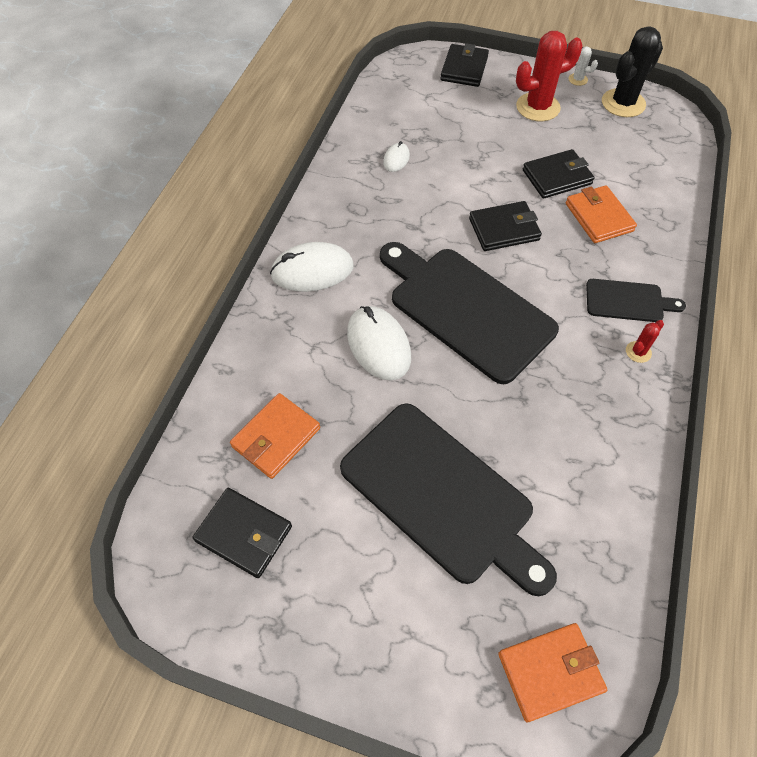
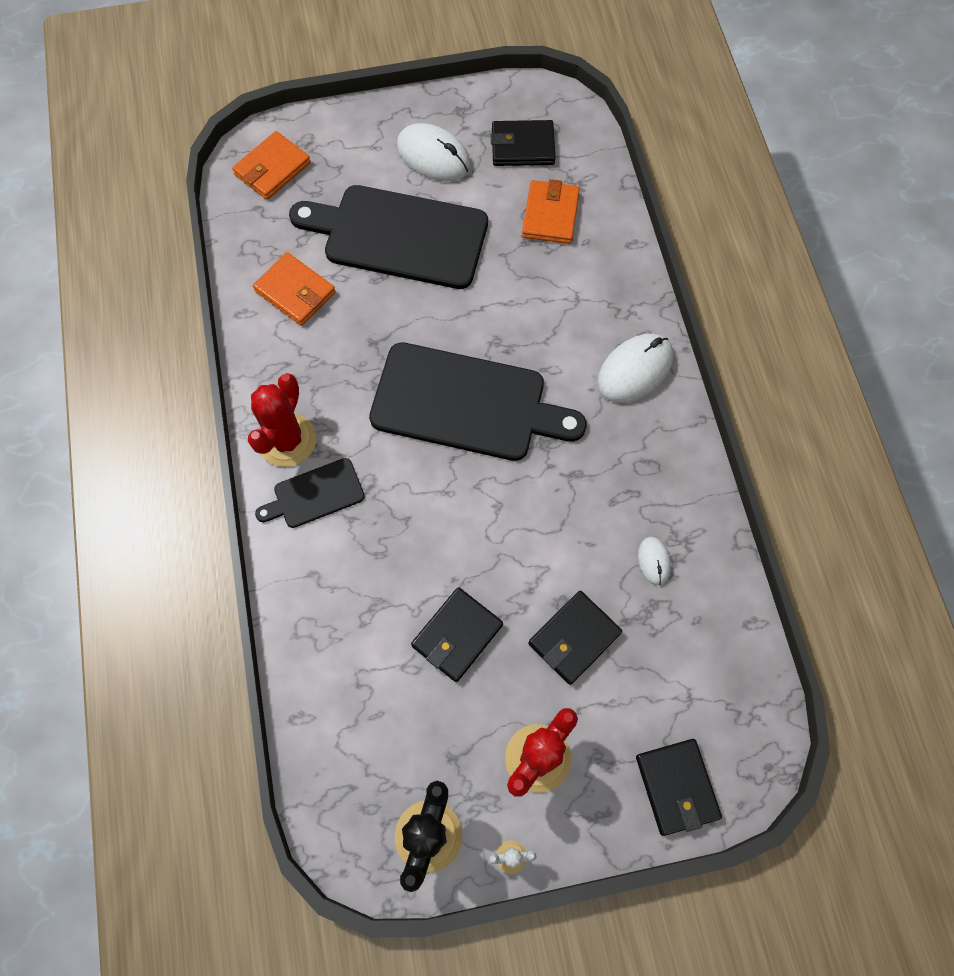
camera: 150 degrees right, 10 degrees up
white mouse [347,306,411,380] -> white mouse moved to [397,123,471,182]
black wallet [469,201,542,251] -> black wallet moved to [529,591,622,685]
orange wallet [566,185,637,243] -> orange wallet moved to [253,252,336,326]
red cactus [626,320,664,363] -> red cactus [248,373,316,467], size x2.19

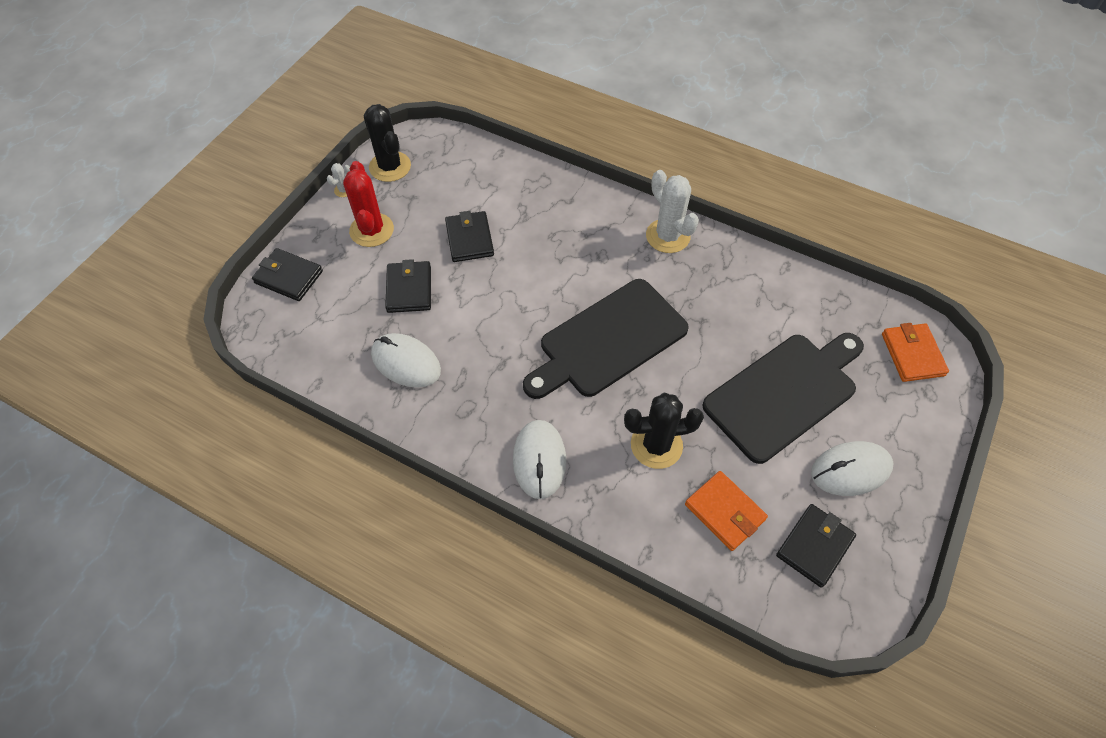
camera: 130 degrees right, 10 degrees down
red cactus [248,373,316,467] -> white cactus [646,170,699,253]
orange wallet [253,252,336,326] -> none
black cutting board [255,458,365,528] -> none
white mouse [638,537,671,585] -> white mouse [371,333,441,388], size x1.94
none -> black cactus [624,393,704,469]

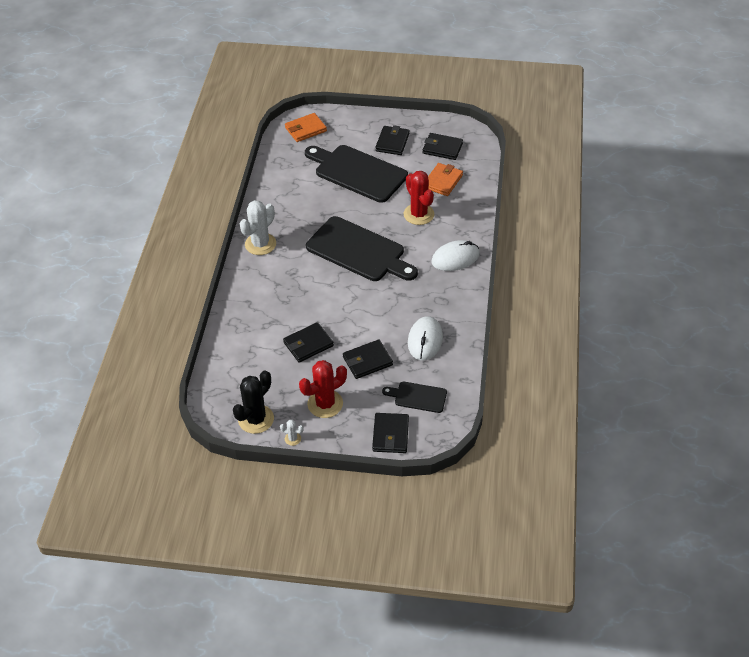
camera: 110 degrees left, 10 degrees down
black cactus [624,393,704,469] -> red cactus [403,171,434,225]
white mouse [811,441,893,496] -> black wallet [375,125,409,155]
none -> black cutting board [382,382,447,413]

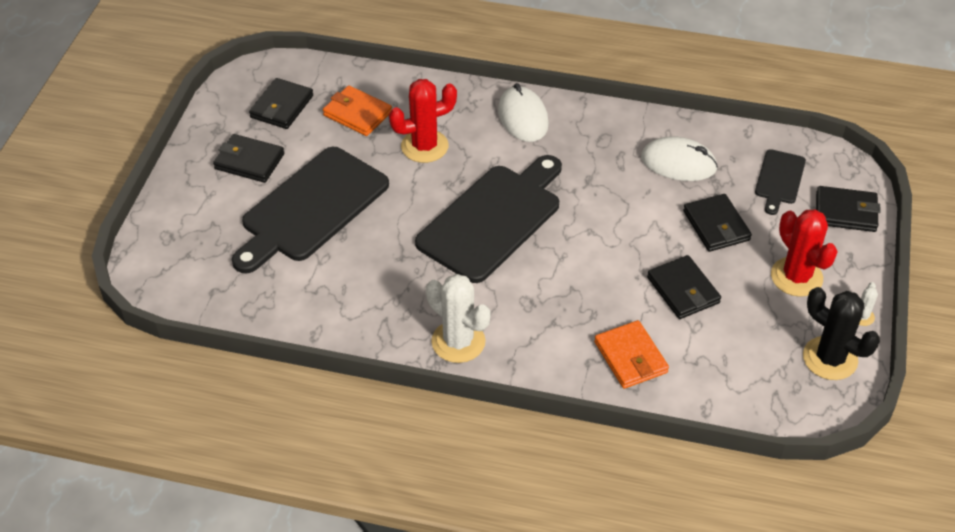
camera: 85 degrees left, 0 degrees up
orange wallet [285,113,327,142] -> orange wallet moved to [594,320,669,389]

